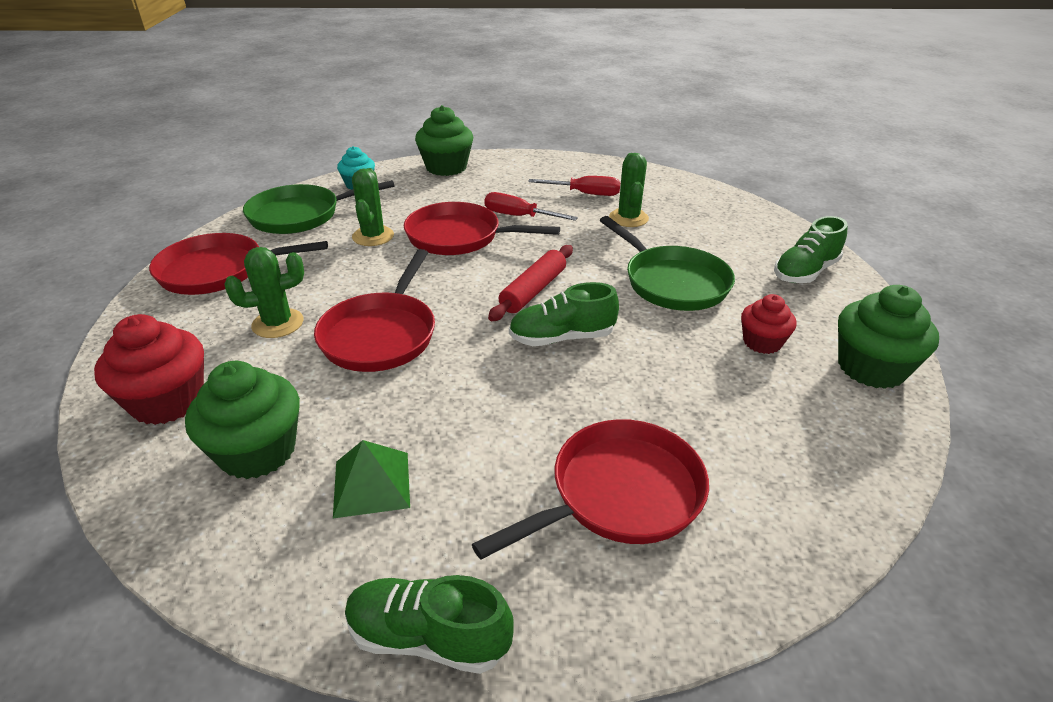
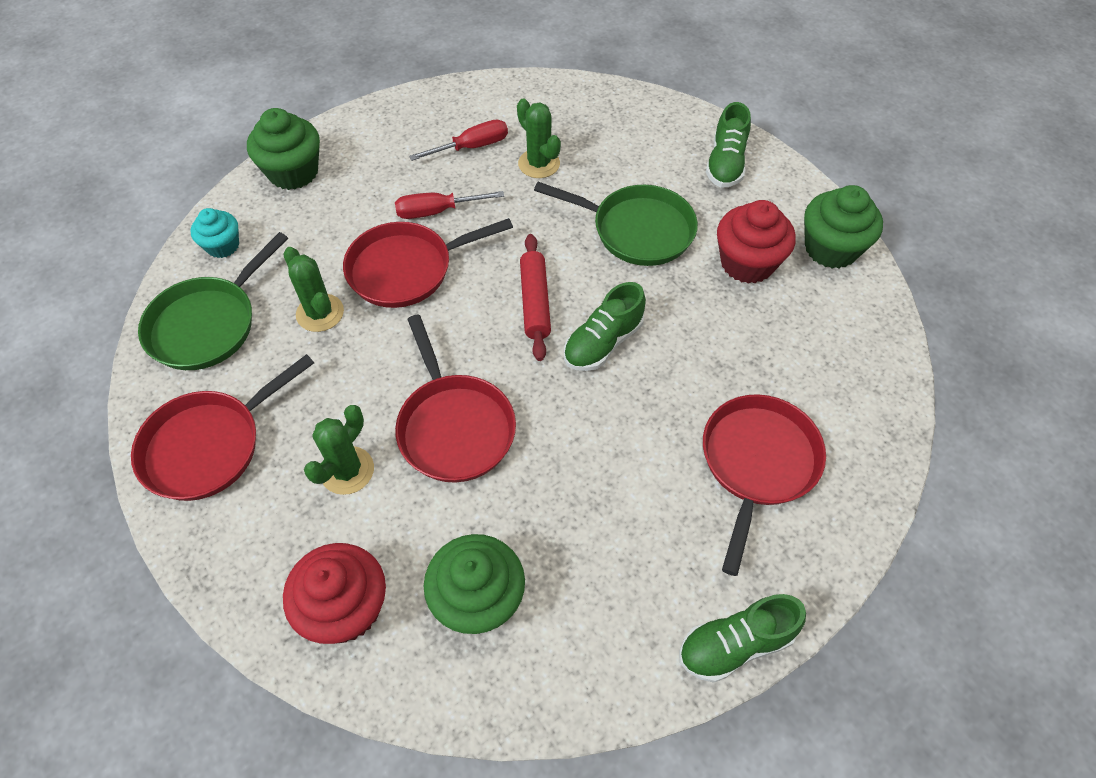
camera: 35 degrees left, 20 degrees up
green pyramid [333,440,410,518] -> none
red cupcake [741,294,796,354] -> red cupcake [717,200,795,284], size x1.63

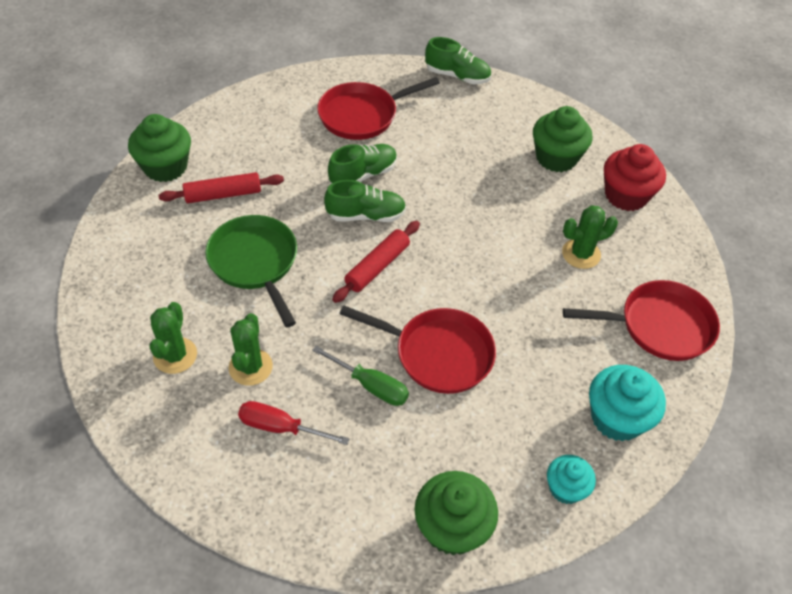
camera: 140 degrees left, 5 degrees down
green pan [138,232,288,370] -> turquoise cupcake [589,365,666,442]
green cactus [283,247,344,332] -> green cactus moved to [150,302,197,374]
red screwdriver [395,191,504,219] -> green screwdriver [312,346,409,406]
red pan [395,314,516,483] -> none
green shoe [706,102,751,188] -> green shoe moved to [328,144,397,184]
red cupcake [717,200,795,284] -> red rolling pin [159,172,284,203]

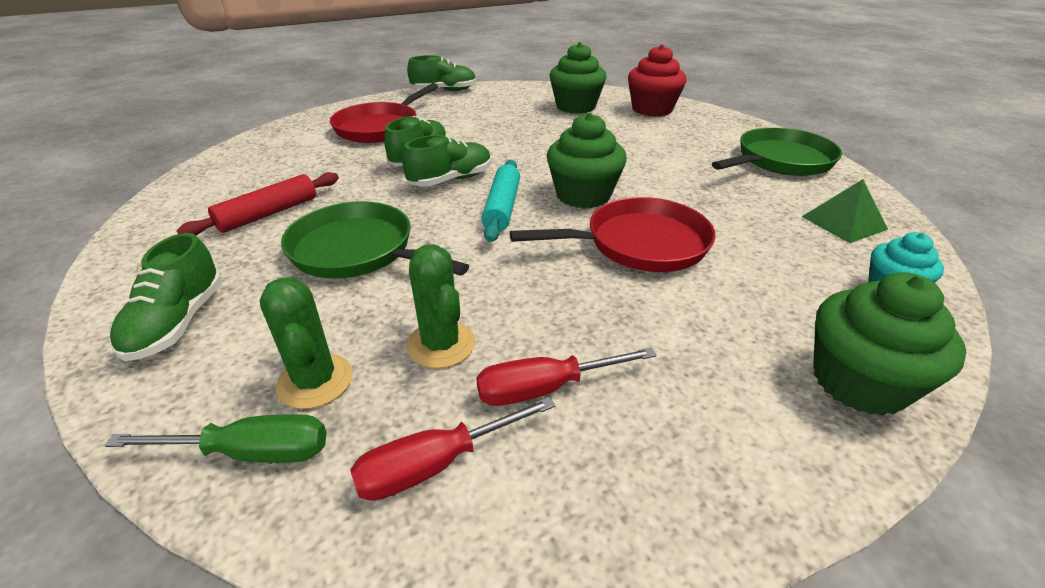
camera: 30 degrees left, 15 degrees down
green cupcake [128,114,191,182] -> green cupcake moved to [547,113,627,209]
green screwdriver [312,346,409,406] -> green screwdriver moved to [105,414,327,463]
red rolling pin [332,221,420,303] -> turquoise rolling pin [482,160,520,242]
green cactus [562,205,618,269] -> none
red pan [563,280,720,361] -> green pan [712,127,842,176]
turquoise cupcake [589,365,666,442] -> green pyramid [802,179,888,243]
none -> green shoe [110,233,222,361]
none -> red screwdriver [350,397,555,501]

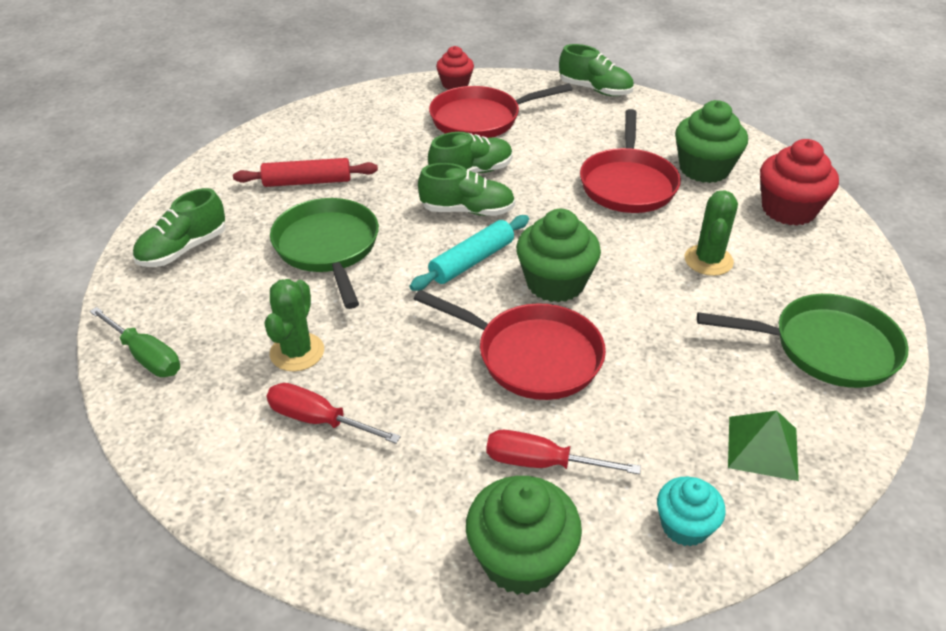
camera: 40 degrees right, 5 degrees up
green cactus [260,277,353,409] -> green cactus moved to [684,190,738,276]
red screwdriver [350,397,555,501] -> red screwdriver moved to [486,430,641,474]
none -> red cupcake [436,46,474,90]
none -> red pan [580,109,681,213]

